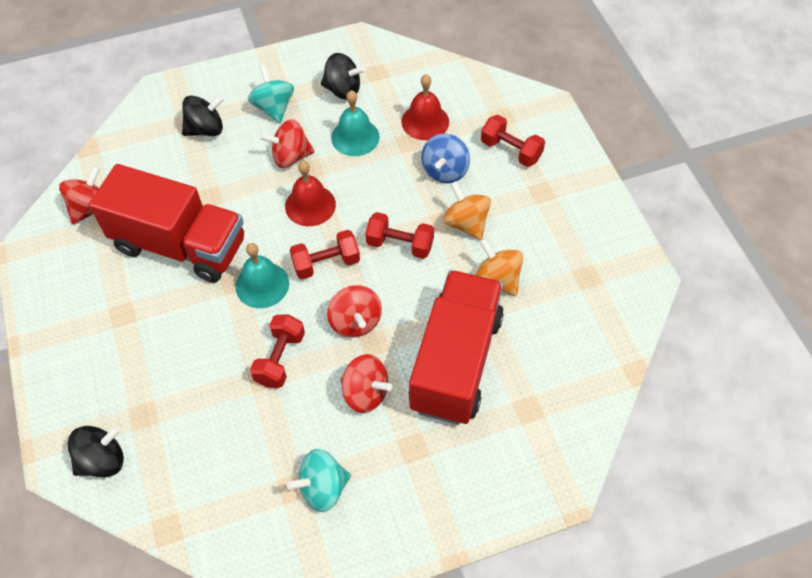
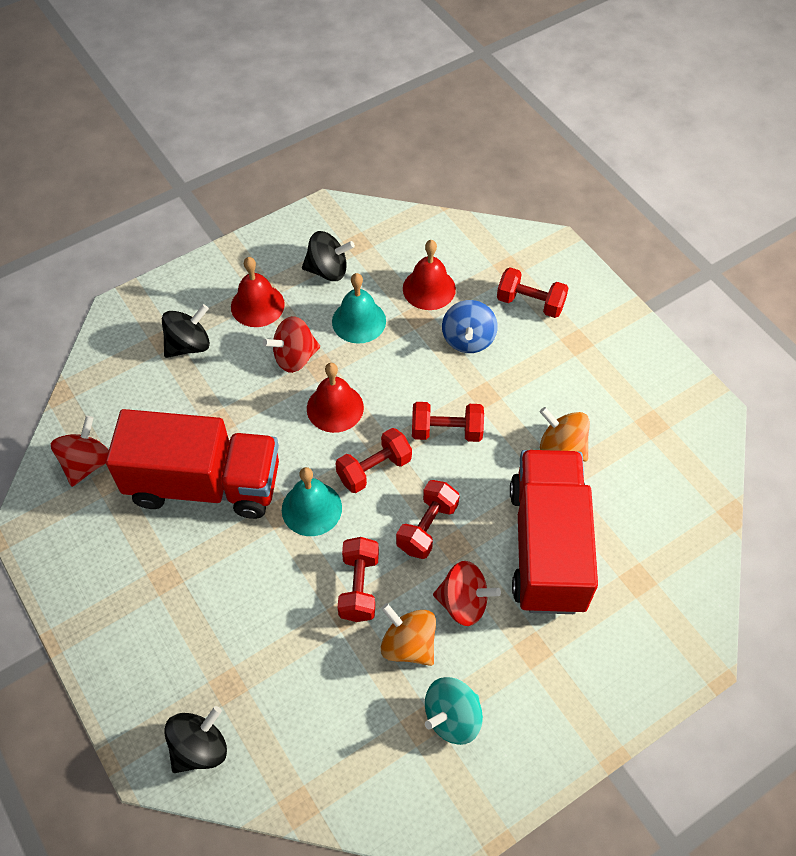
camera: 15 degrees left, 0 degrees up
turquoise spinning top [248,65,294,123] -> red bell [231,257,285,327]
red spinning top [327,285,382,338] -> red dumbbell [396,480,459,559]
orange spinning top [443,181,491,240] -> orange spinning top moved to [381,603,436,666]

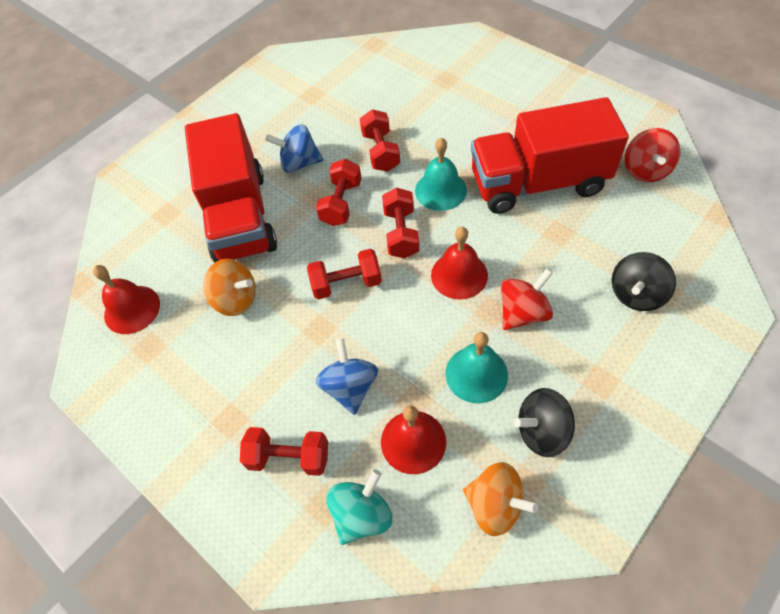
camera: 170 degrees right, 0 degrees up
black spinning top [164,706,227,773] -> none
red bell [231,257,285,327] -> red bell moved to [93,265,160,334]
red dumbbell [335,428,412,493] -> red dumbbell turned 45 degrees counterclockwise [382,188,419,258]
orange spinning top [381,603,436,666] -> orange spinning top moved to [463,462,538,536]
turquoise spinning top [425,677,483,745] -> turquoise spinning top moved to [327,469,392,545]
red spinning top [433,561,501,626] -> blue spinning top [266,124,324,173]

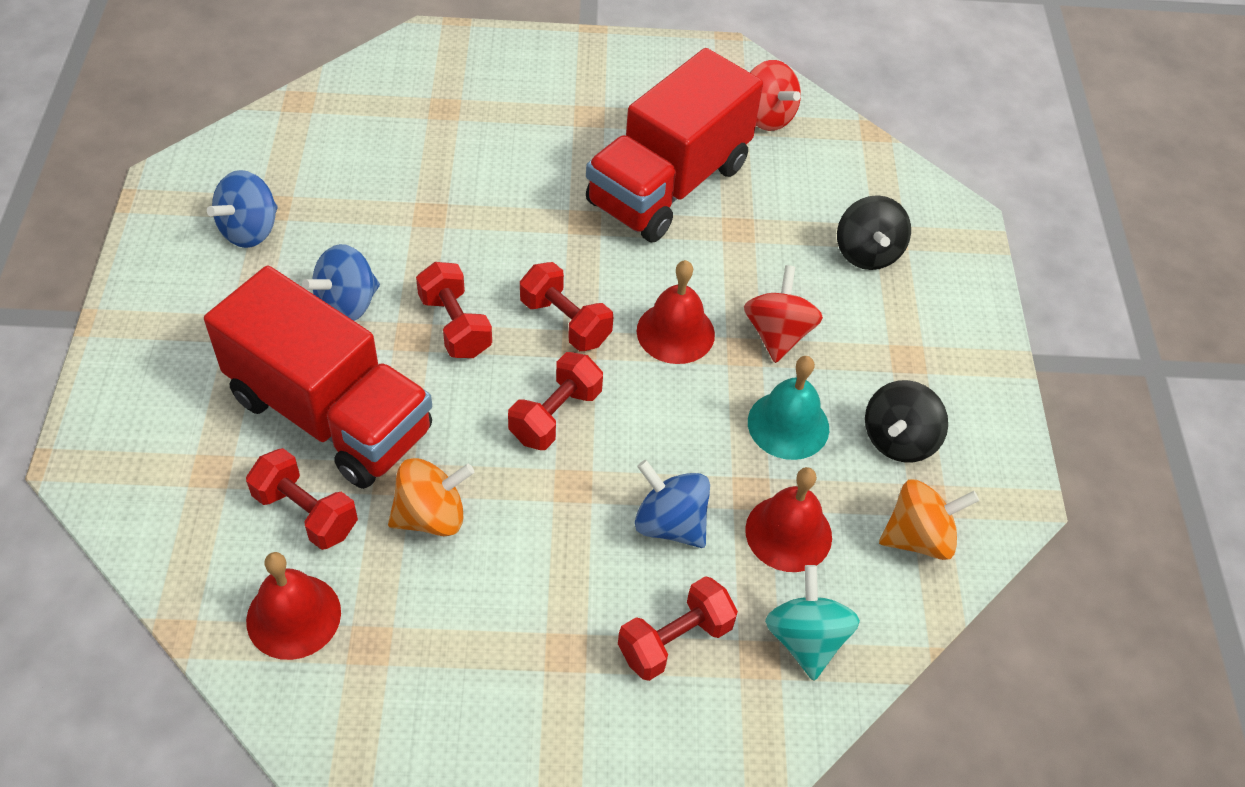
camera: 50 degrees left, 5 degrees down
red dumbbell [360,109,400,172] -> red dumbbell moved to [246,448,358,550]
turquoise bell [415,137,467,211] -> none
none -> blue spinning top [207,170,278,248]

